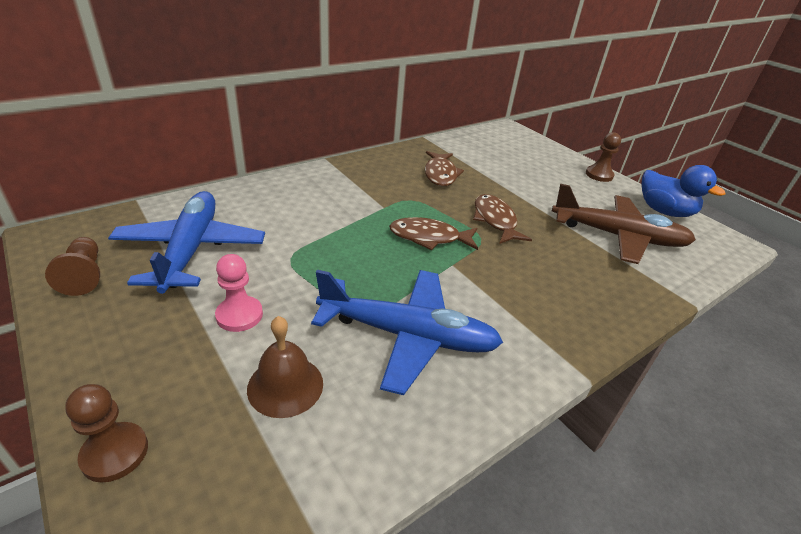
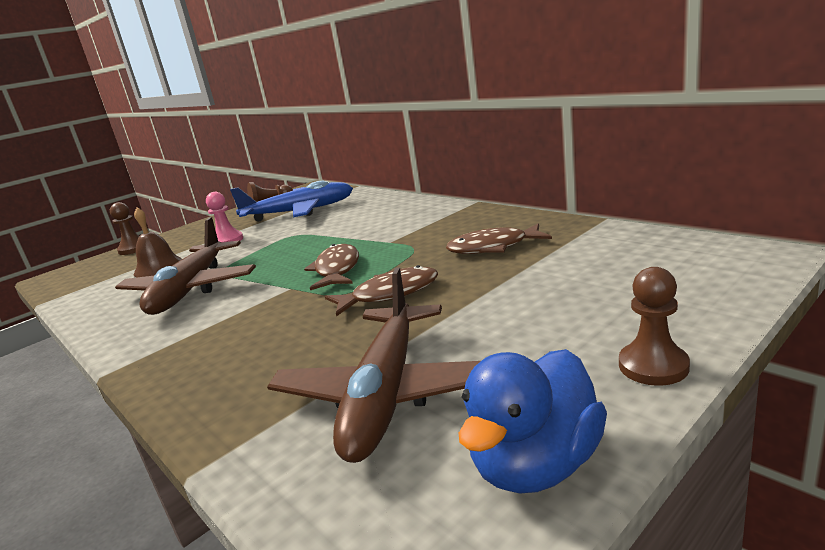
camera: 90 degrees right, 15 degrees down
blue plane [311,270,503,395] -> brown plane [115,217,256,315]

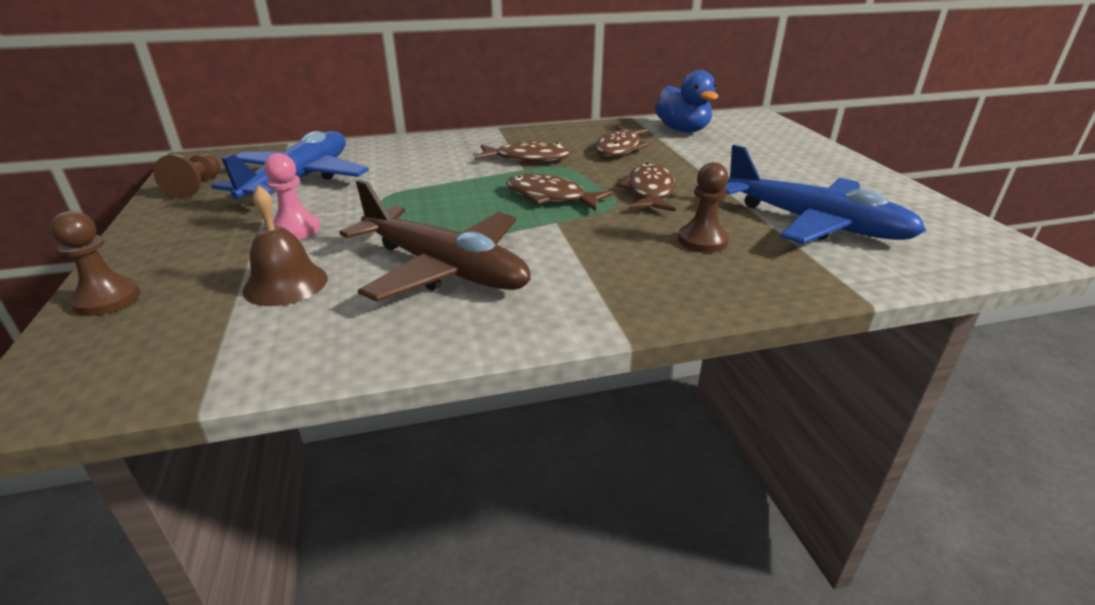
camera: 65 degrees left, 10 degrees up
brown plane [267,267,481,463] -> blue plane [725,145,926,244]
blue duck [459,349,607,493] -> blue duck moved to [655,70,718,132]
brown pawn [619,267,690,386] -> brown pawn moved to [678,162,729,253]
none -> brown fish [475,141,571,162]

